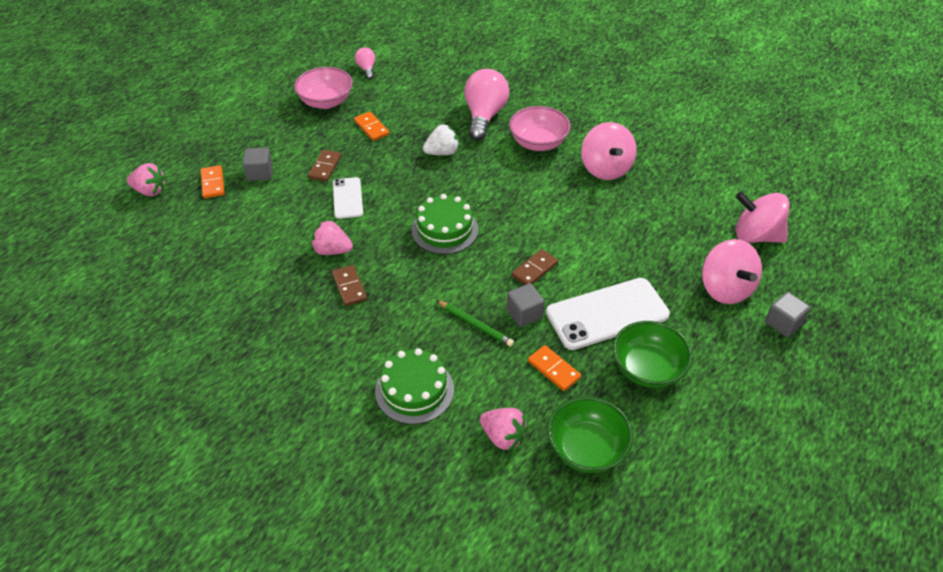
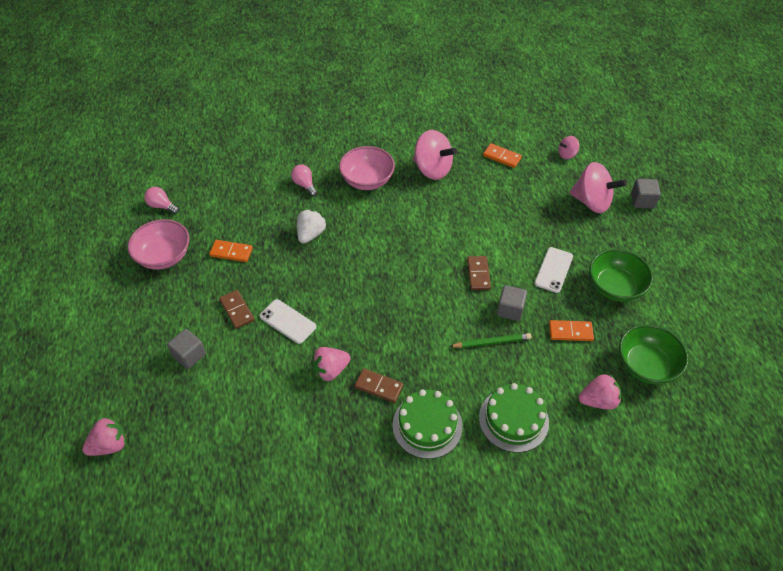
camera: 45 degrees left, 5 degrees up
orange domino [201,165,225,198] -> orange domino moved to [483,143,522,168]
green cake [411,194,478,254] -> green cake moved to [392,389,463,459]
pink light bulb [464,69,509,141] -> pink light bulb [291,164,317,196], size x0.49
white phone [546,278,670,350] -> white phone [534,247,573,293], size x0.55
pink spinning top [736,192,790,243] -> pink spinning top [558,136,579,159], size x0.49

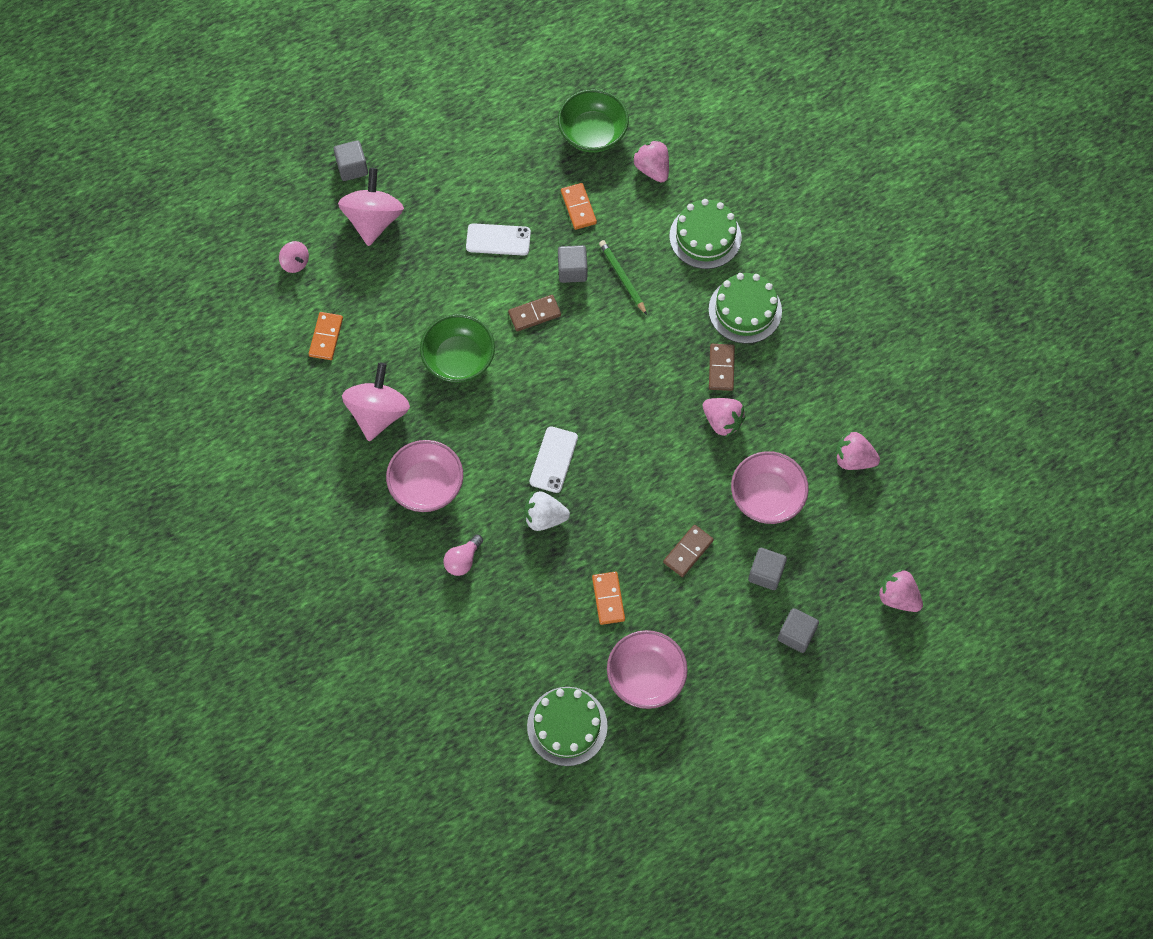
camera: 110 degrees left, 15 degrees up
pink light bulb [144,187,179,214] -> green cake [527,687,608,766]
white phone [260,299,316,344] -> white phone moved to [529,426,578,493]
green bowl [589,249,653,302] -> green bowl moved to [420,314,495,383]
none -> pink bowl [731,451,809,524]
none -> grey cube [778,608,819,653]
none -> pink strawberry [835,431,880,470]

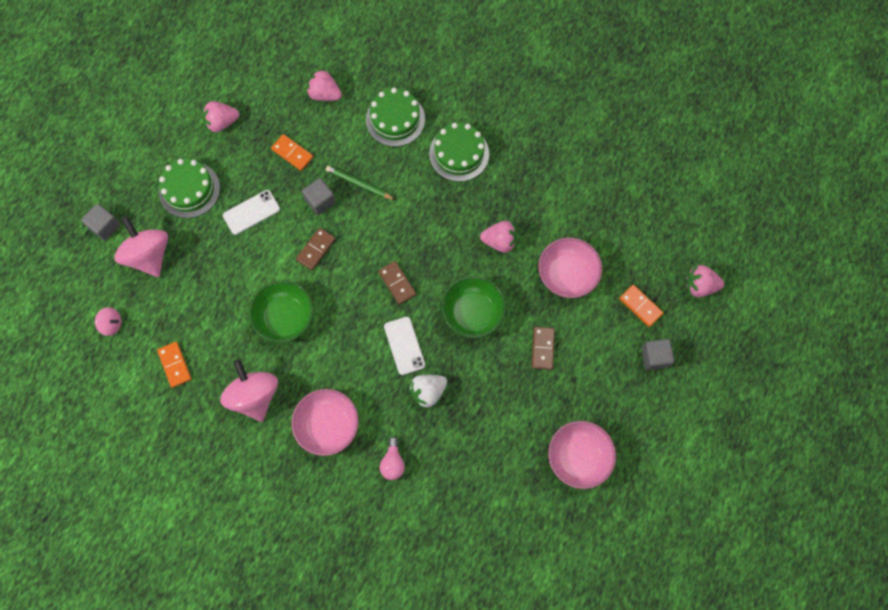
camera: 35 degrees left, 5 degrees up
green cake [527,687,608,766] -> green cake moved to [159,159,220,218]
green bowl [558,89,629,153] -> green bowl moved to [441,276,506,338]
orange domino [592,572,625,625] -> orange domino moved to [619,285,663,327]
brown domino [709,344,735,391] -> brown domino moved to [378,261,416,305]
grey cube [748,548,787,590] -> none
pink strawberry [835,431,880,470] -> pink strawberry moved to [203,101,239,132]

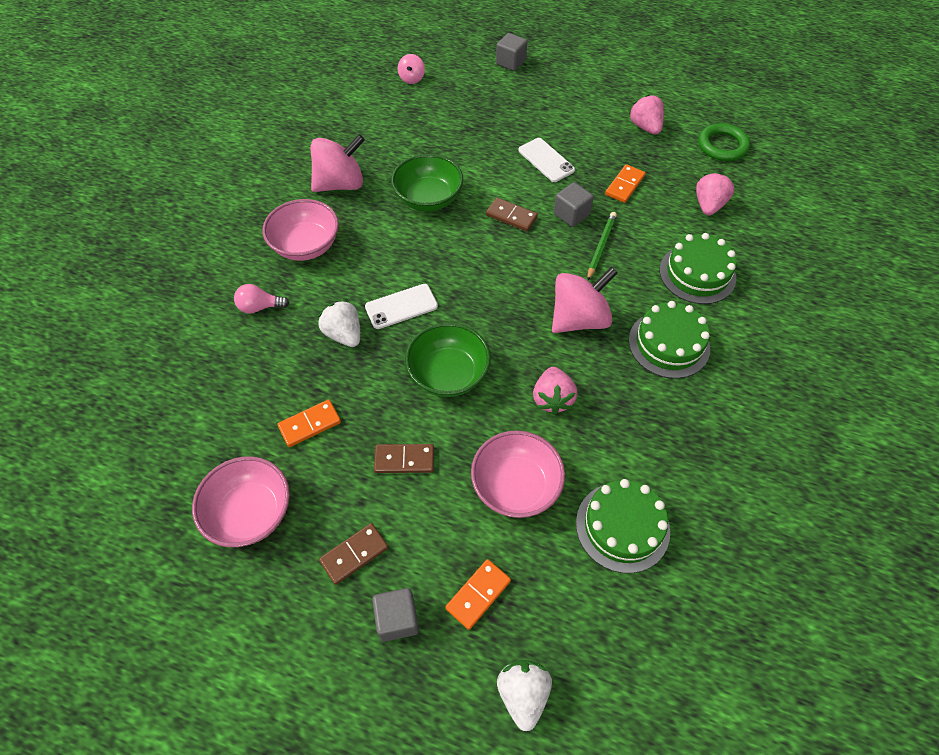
camera: 85 degrees right, 15 degrees down
pink spinning top [114,216,168,277] -> pink spinning top moved to [552,267,617,333]
orange domino [157,342,192,388] -> orange domino moved to [277,400,341,447]
green cake [159,159,220,218] -> green cake moved to [576,479,670,573]
brown domino [378,261,416,305] -> brown domino moved to [319,523,388,585]
pink strawberry [686,265,724,297] -> white strawberry [497,660,552,731]
none -> green ring [698,123,750,161]

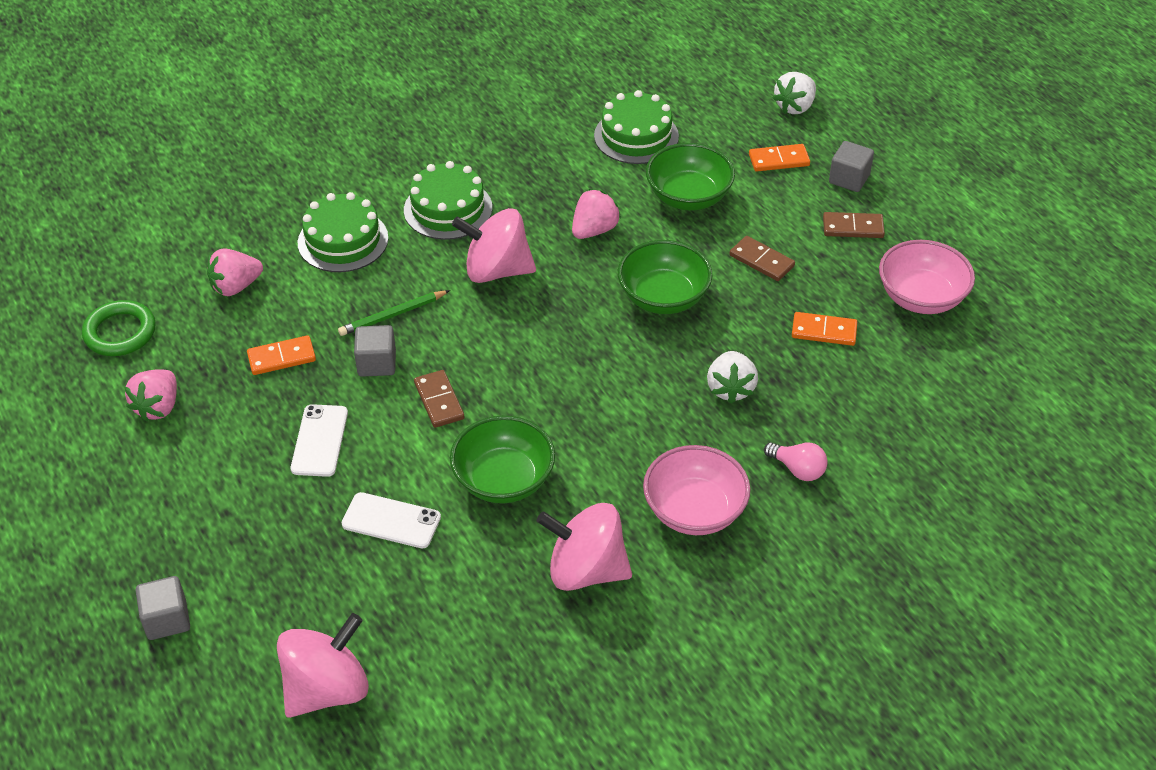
camera: 140 degrees left, 10 degrees down
white phone [365,284,438,329] -> white phone moved to [342,492,441,548]
pink spinning top [398,54,425,84] -> pink spinning top [277,613,369,718], size x2.03
pink bowl [471,430,565,518] -> green bowl [646,143,735,210]

